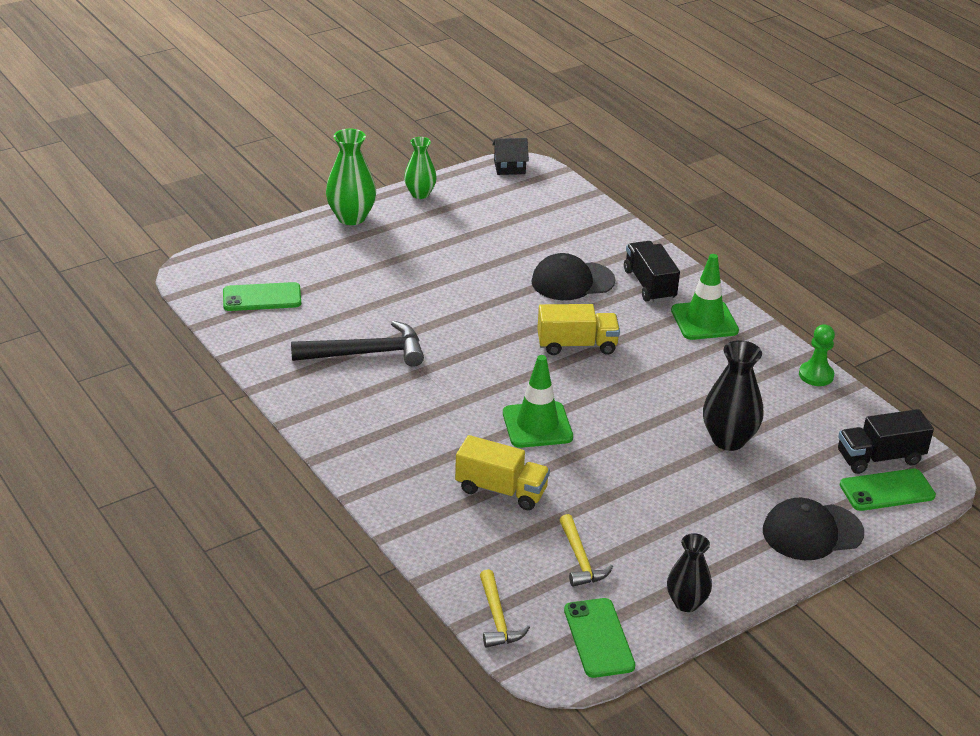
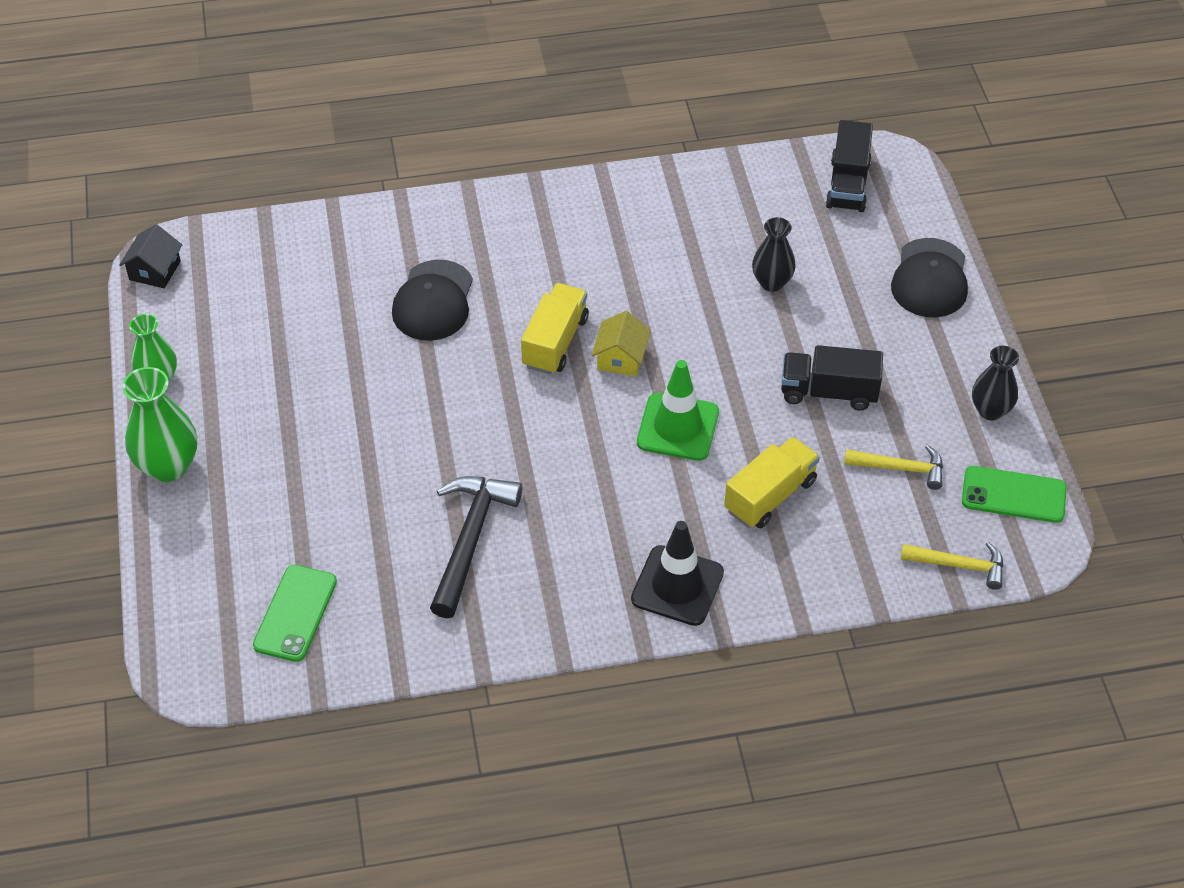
camera: 65 degrees left, 15 degrees up
black truck [624,241,680,303] -> black truck moved to [781,345,883,411]
green traffic cone [671,254,739,340] -> none
black vase [703,340,764,451] -> black vase [752,217,796,292], size x0.66
green pawn [799,324,835,386] -> none
green phone [840,469,936,511] -> none
none -> yellow house [592,311,651,377]
none -> black traffic cone [631,521,724,626]

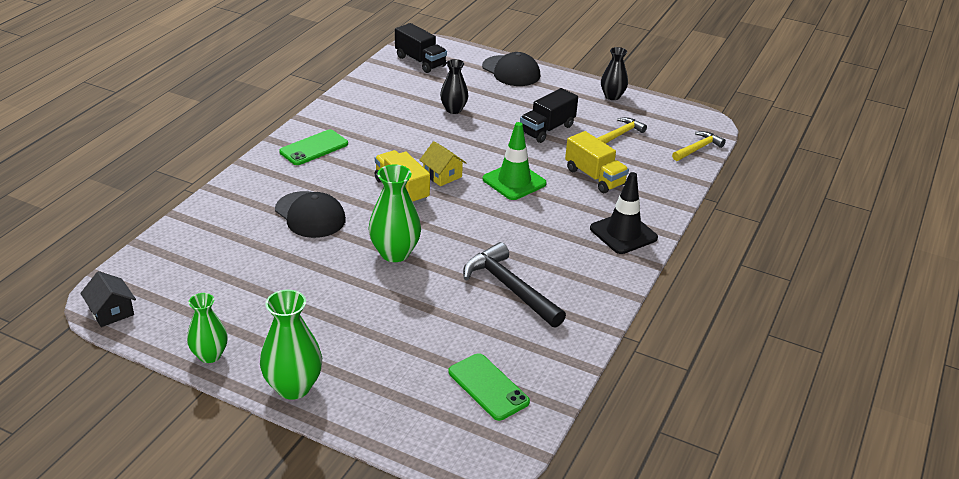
camera: 55 degrees left, 15 degrees down
yellow truck [724,437,820,528] -> yellow truck turned 150 degrees clockwise [565,131,629,193]
green phone [962,466,1067,523] -> green phone moved to [279,129,348,165]
none -> green vase [369,164,421,262]

